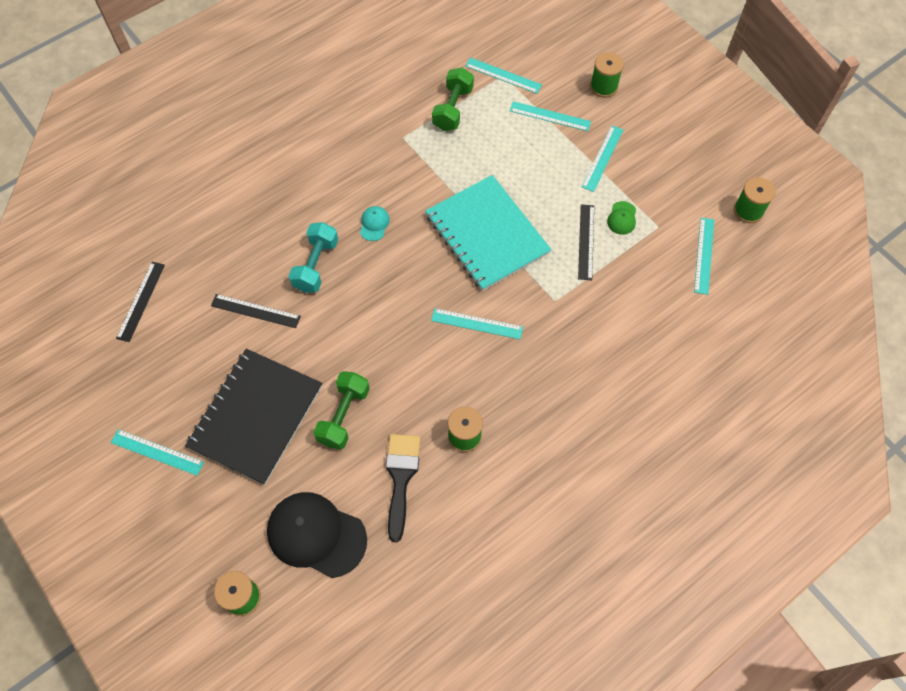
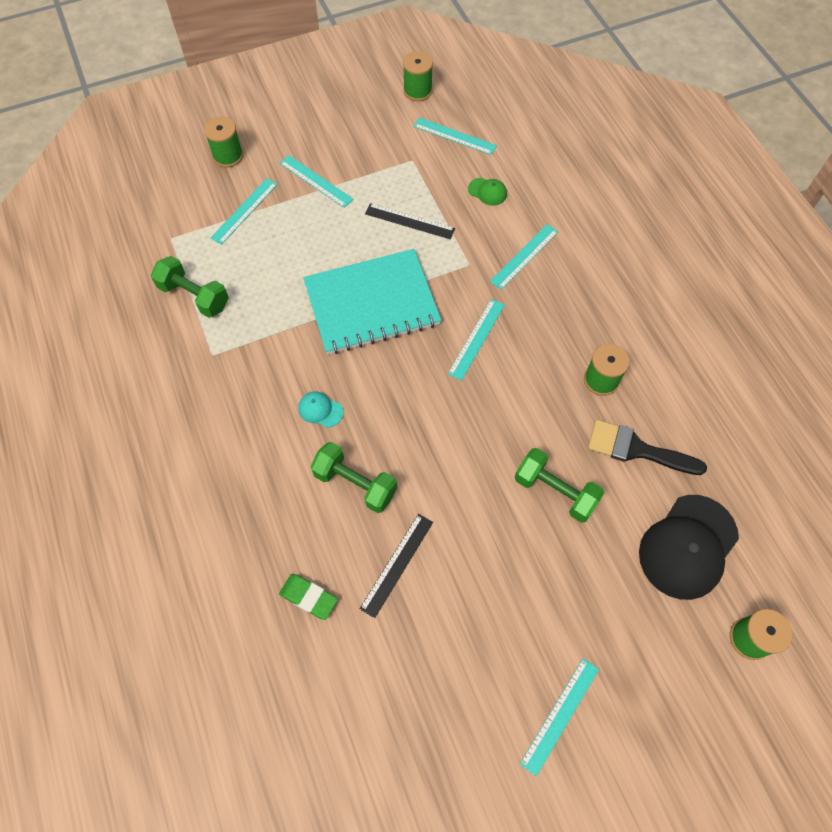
camera: 75 degrees left, 0 degrees up
black ruler [116,262,165,342] -> none
black notebook [185,349,322,485] -> none
turquoise dumbbell [289,222,338,293] -> green dumbbell [311,442,397,513]
turquoise ruler [465,57,542,94] -> turquoise ruler moved to [490,224,559,290]
green cap [607,201,636,235] -> green cap moved to [468,178,507,206]
none -> green eraser [279,574,338,620]

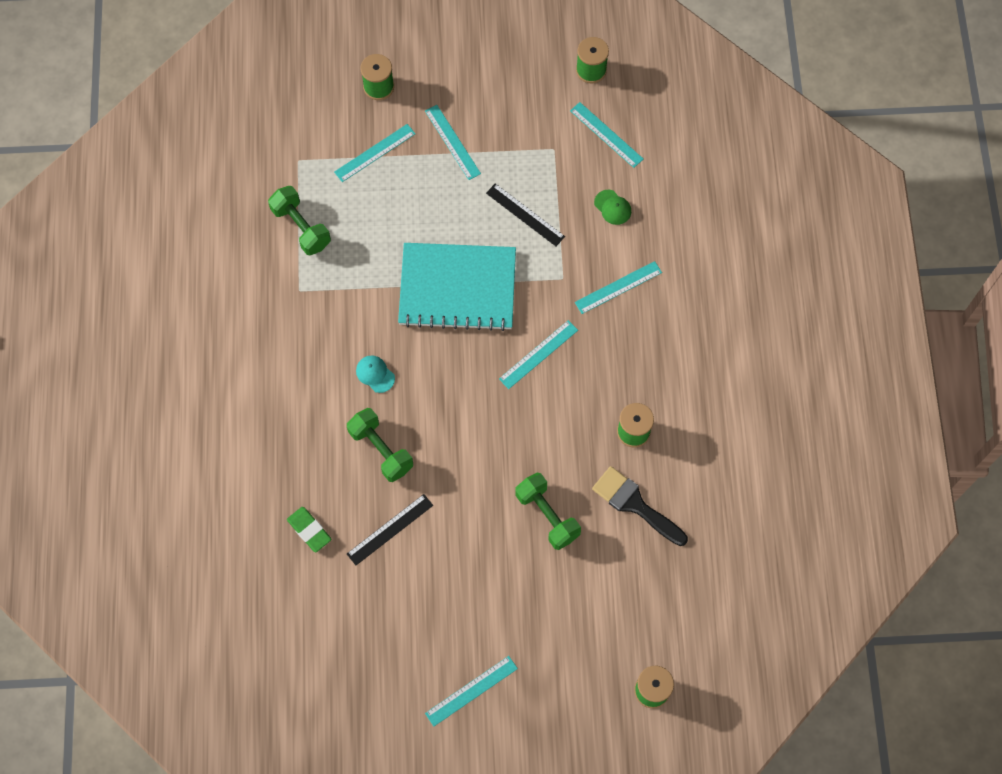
camera: 20 degrees right, 5 degrees up
black cap [639,495,739,600] -> none

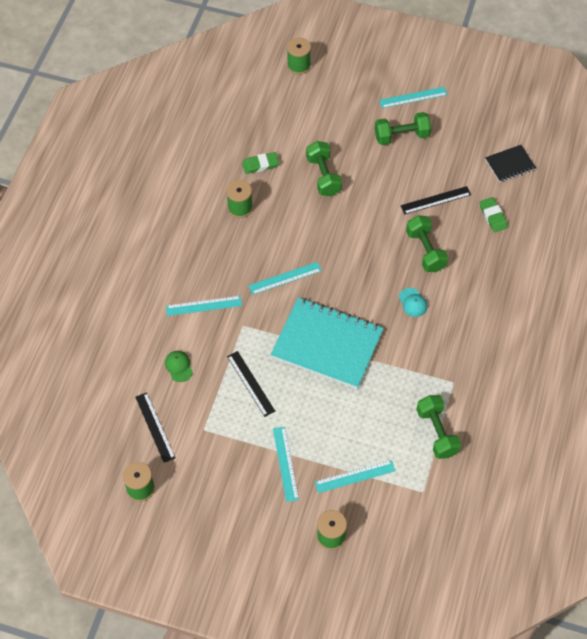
camera: 160 degrees left, 10 degrees down
turquoise ruler [570,102,643,168] -> black ruler [135,392,175,463]
black brush [592,466,688,546] -> green eraser [242,152,279,174]
none -> green dumbbell [375,112,431,145]
none -> black notebook [485,145,536,182]

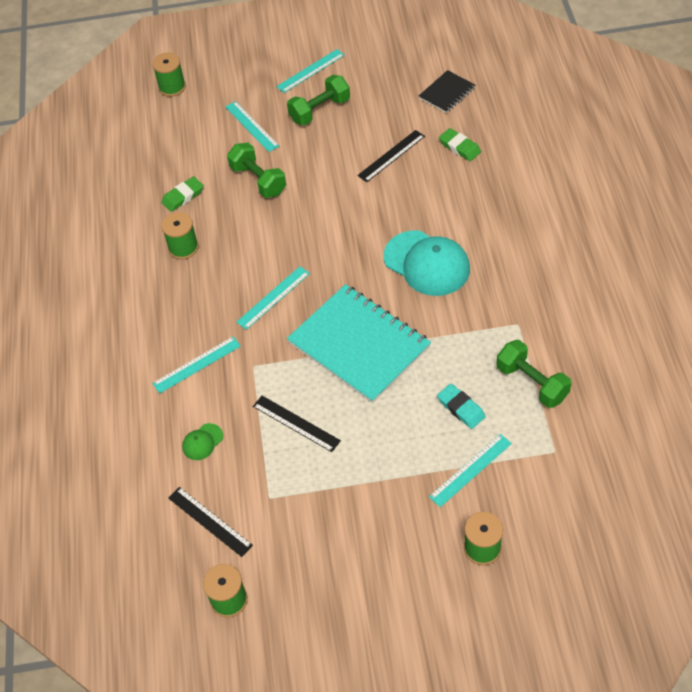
camera: 20 degrees left, 5 degrees down
green cap [165,351,193,382] -> green cap turned 90 degrees counterclockwise [182,423,223,460]
turquoise notebook [270,297,384,389] -> turquoise notebook turned 45 degrees clockwise [287,284,431,403]
turquoise ruler [273,427,299,502] -> turquoise ruler moved to [225,101,279,152]
turquoise cap [399,288,427,317] -> turquoise cap [384,230,470,296], size x2.25
green dumbbell [406,215,448,272] -> none
none -> turquoise eraser [437,384,486,429]

